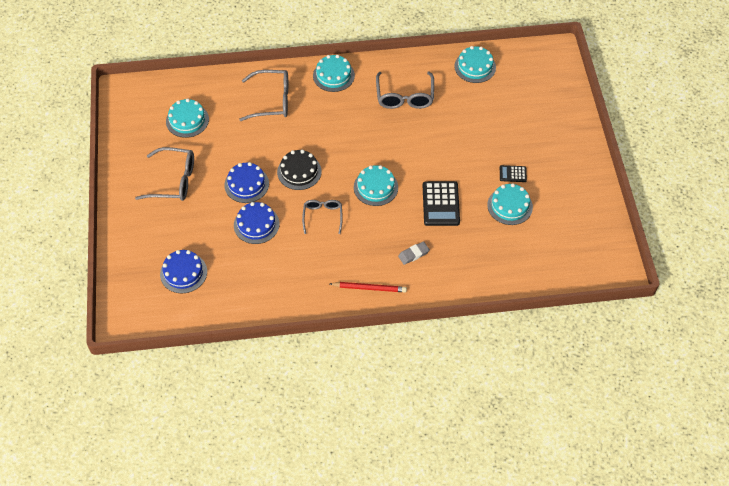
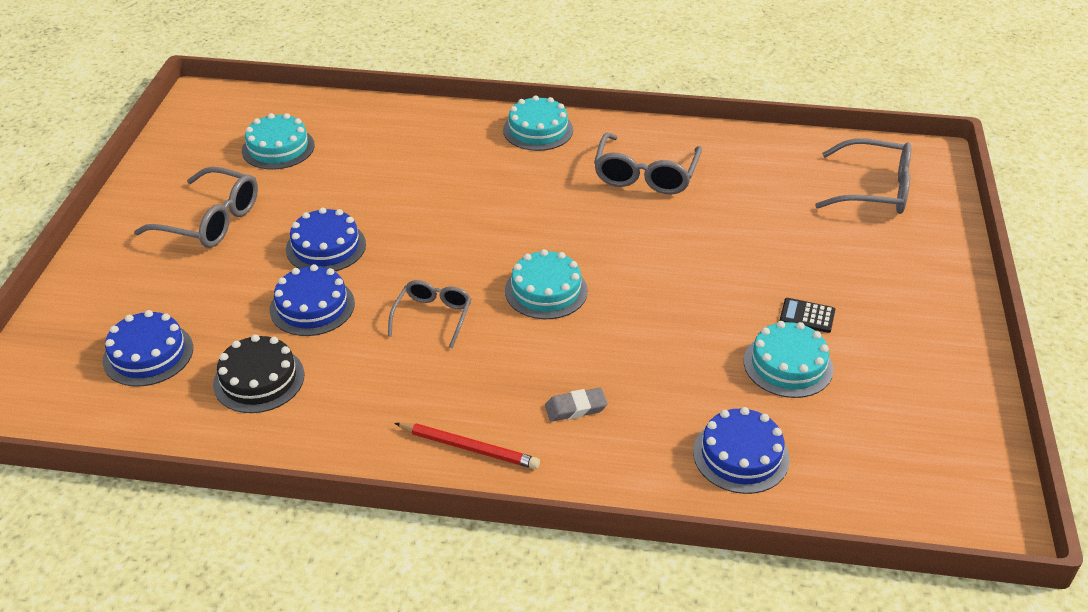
camera: 15 degrees right, 15 degrees down
grey glasses [239,70,288,121] -> grey glasses moved to [815,138,911,214]
black cake [277,150,322,190] -> black cake moved to [213,334,304,413]
black calculator [423,181,460,226] -> none
turquoise cake [454,46,496,83] -> none
none -> blue cake [693,407,789,494]

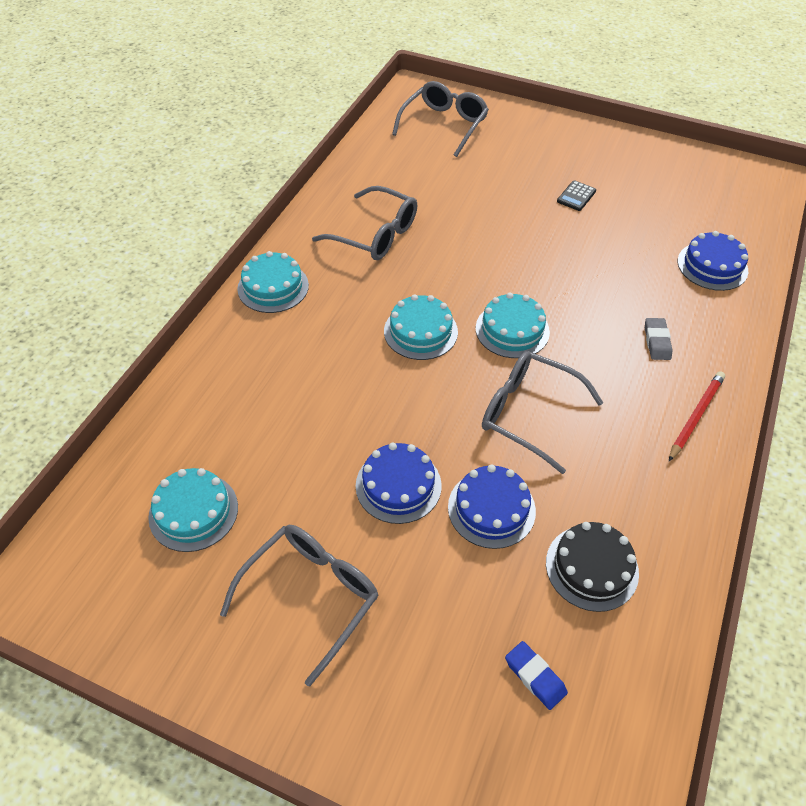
camera: 75 degrees left, 10 degrees up
blue cake [103,310,193,386] -> blue eraser [505,641,568,710]
grey glasses [388,280,472,349] -> grey glasses [482,351,604,474], size x1.57
turquoise cake [744,321,833,398] -> turquoise cake moved to [384,294,458,360]

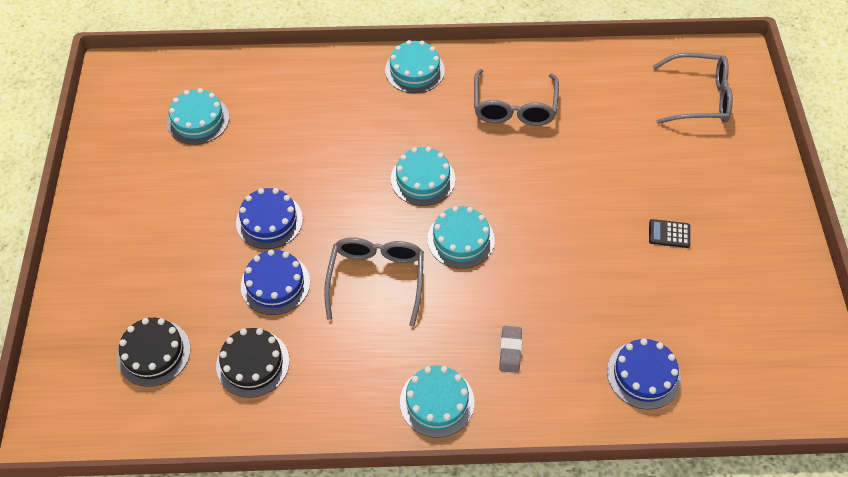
camera: 65 degrees right, 5 degrees up
grey glasses [220,525,379,687] -> none
blue eraser [505,641,568,710] -> black cake [117,318,191,387]
grey eraser [645,318,672,360] -> grey eraser turned 60 degrees counterclockwise [499,326,522,373]
red pencil [669,371,725,461] -> turquoise cake [400,366,474,438]

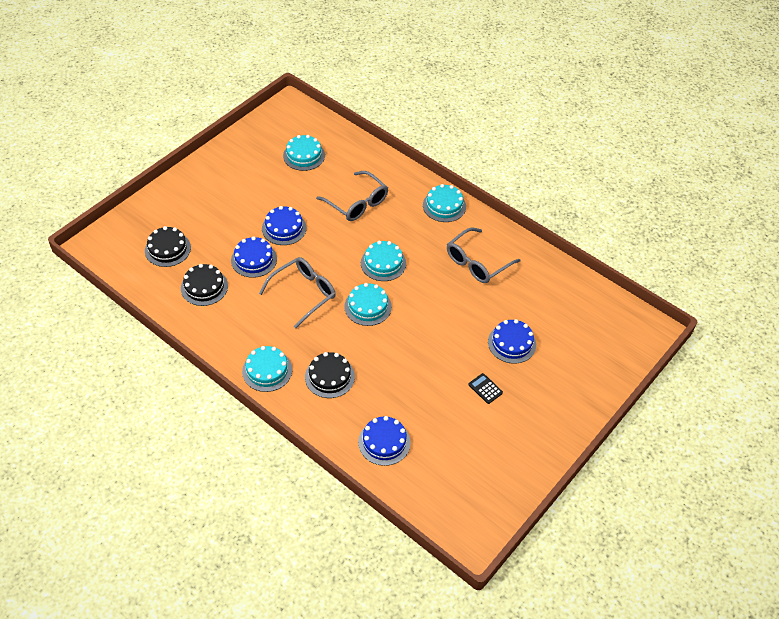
camera: 40 degrees right, 5 degrees down
grey eraser [499,326,522,373] -> black cake [305,352,355,398]
grey glasses [653,53,733,124] -> grey glasses moved to [316,171,388,221]
none -> blue cake [488,319,536,364]

